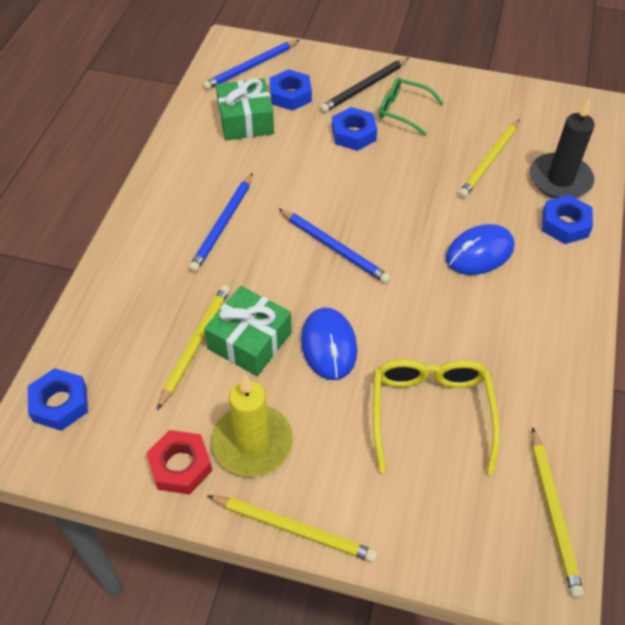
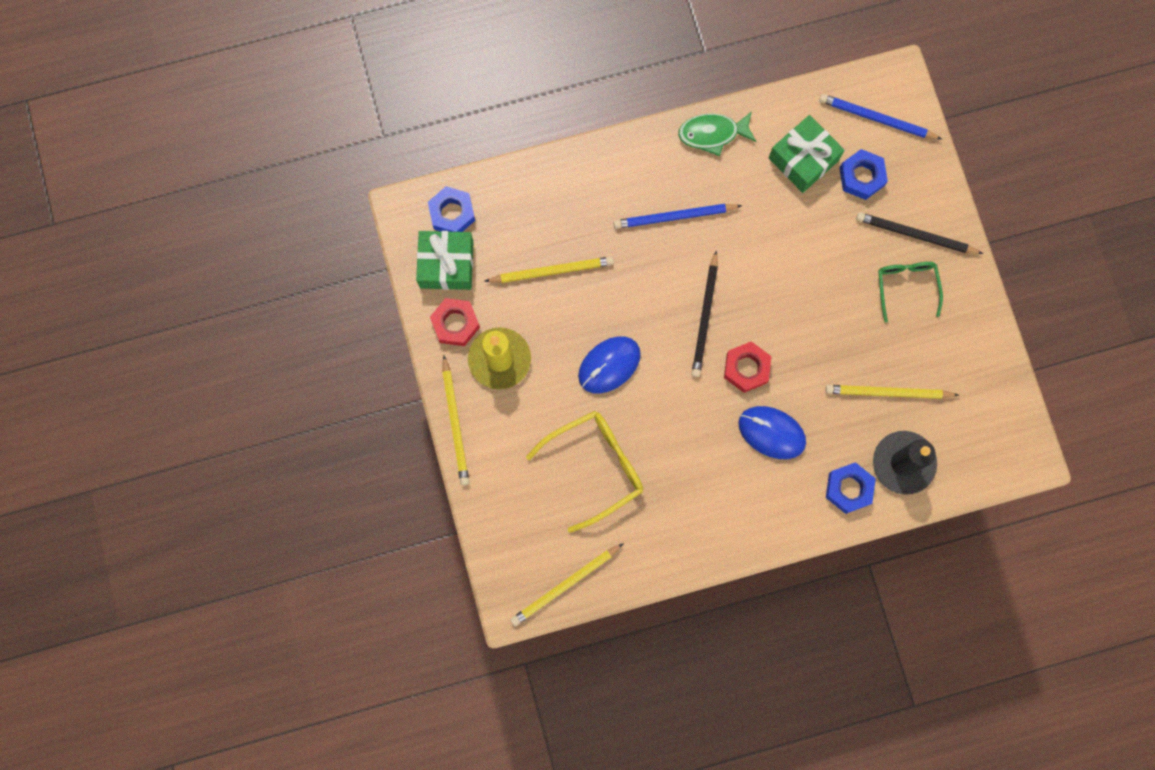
camera: 60 degrees right, 25 degrees up
green gift [204,286,292,376] -> green gift moved to [416,231,474,290]
blue pencil [279,209,391,284] -> black pencil [692,251,718,377]
blue nut [332,107,377,151] -> none
none -> green fish [678,111,757,156]
none -> red nut [724,341,771,393]

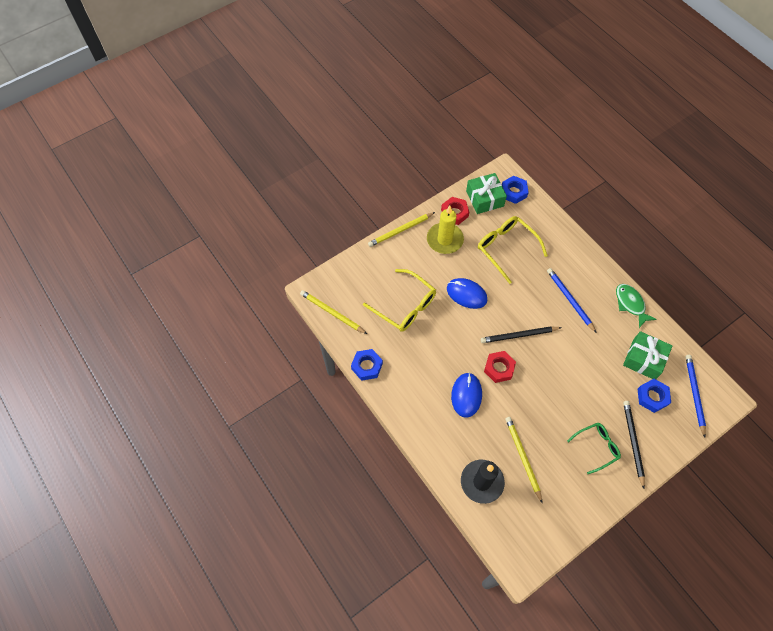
camera: 70 degrees right, 15 degrees down
yellow pencil [484,256,614,283] -> yellow glasses [478,216,548,284]
blue nut [826,462,876,514] -> blue nut moved to [351,349,383,381]

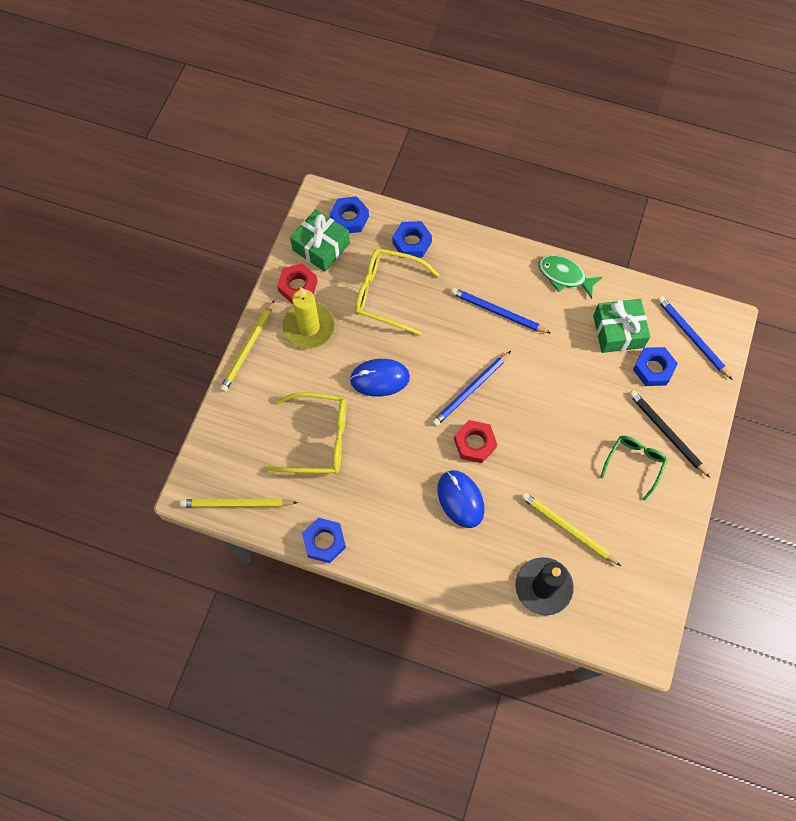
camera: 35 degrees left, 5 degrees up
black pencil [481,326,562,343] -> blue pencil [432,351,511,426]
none -> blue nut [392,221,432,258]

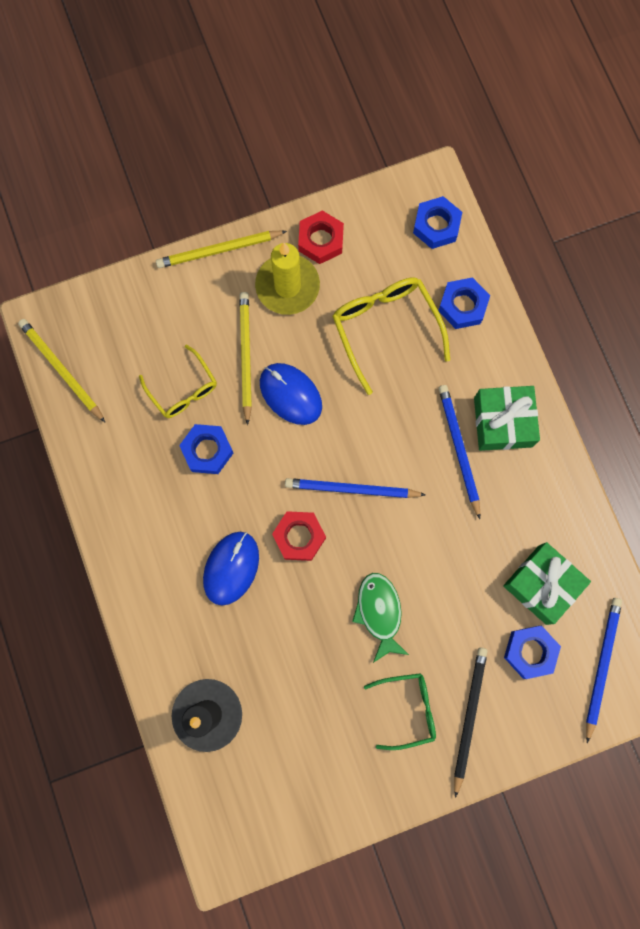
camera: 50 degrees right, 10 degrees up
yellow glasses [267,392,346,474] -> yellow glasses [139,345,217,418], size x0.64
green gift [290,209,350,272] -> green gift moved to [474,386,540,451]
blue nut [302,518,346,563] -> blue nut moved to [179,424,233,474]
yellow pencil [521,492,621,566] -> yellow pencil moved to [239,292,252,425]
green fish [538,255,603,299] -> green fish moved to [352,573,409,663]

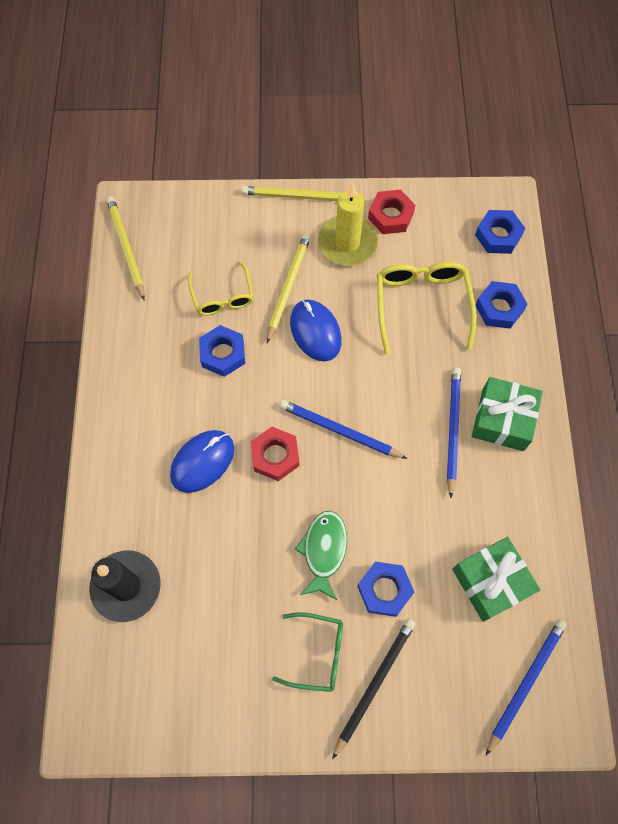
camera: 20 degrees right, 10 degrees down
blue nut [504,626,561,679] -> blue nut moved to [357,562,414,617]

